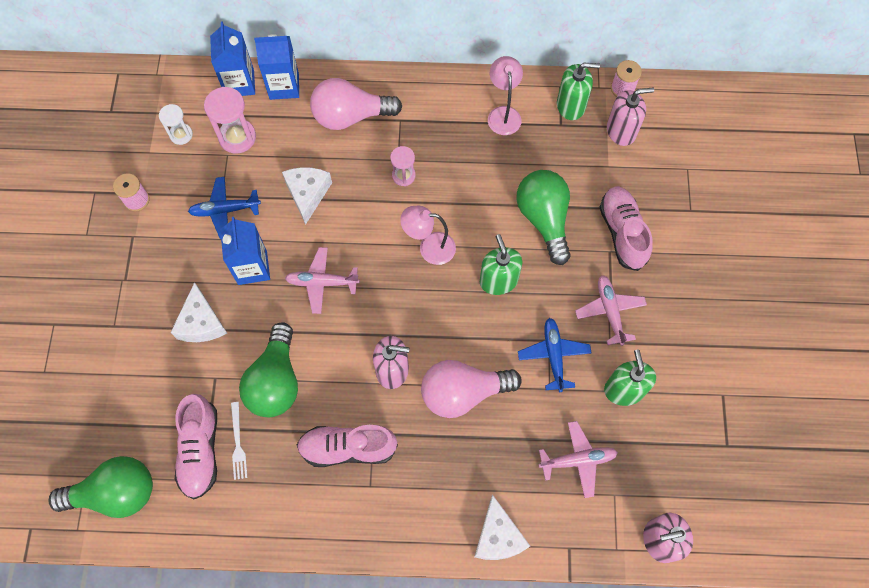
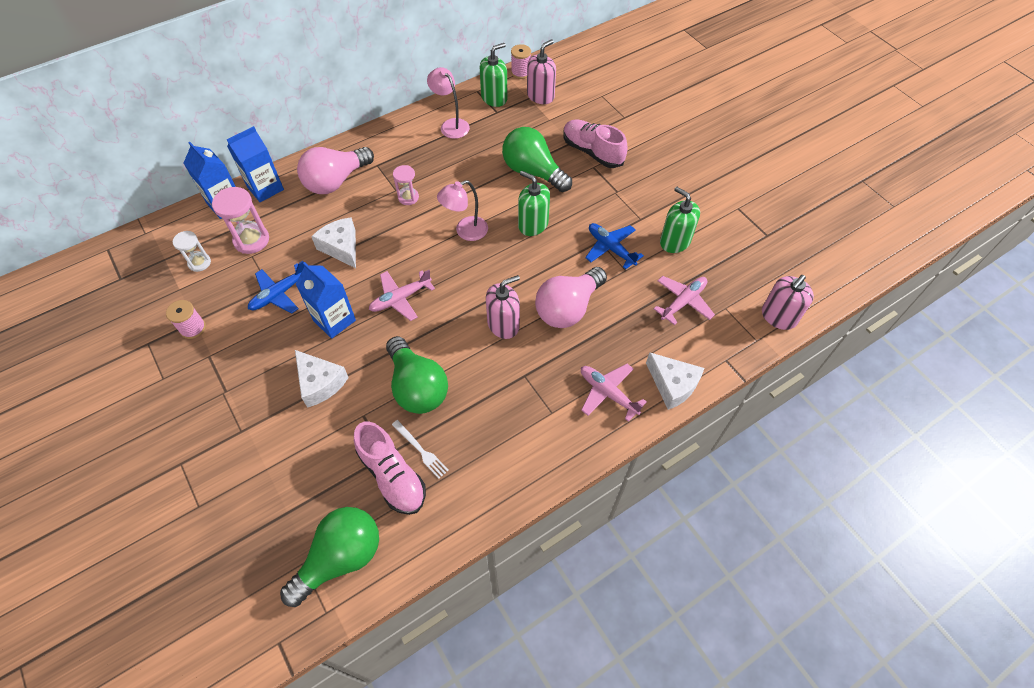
camera: 35 degrees left, 10 degrees down
pink shoe [297,425,398,467] -> none
pink plane [575,275,647,346] -> pink plane moved to [581,364,647,422]

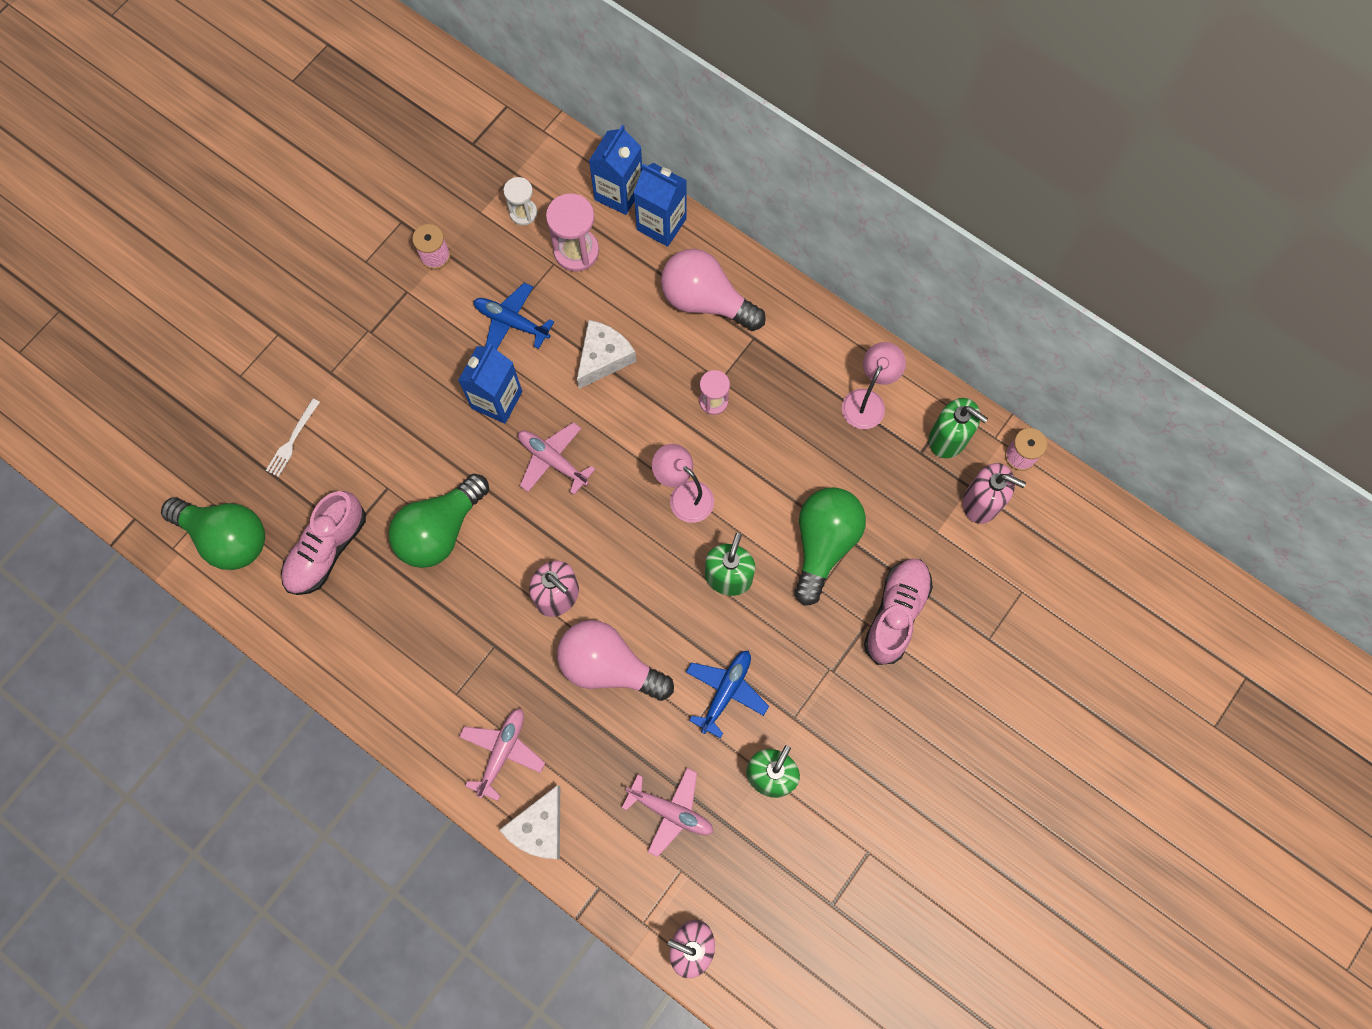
camera: 70 degrees right, 15 degrees up
white cheese [295,350,349,408] -> none
white fork [392,420,449,479] -> white fork moved to [266,398,320,477]

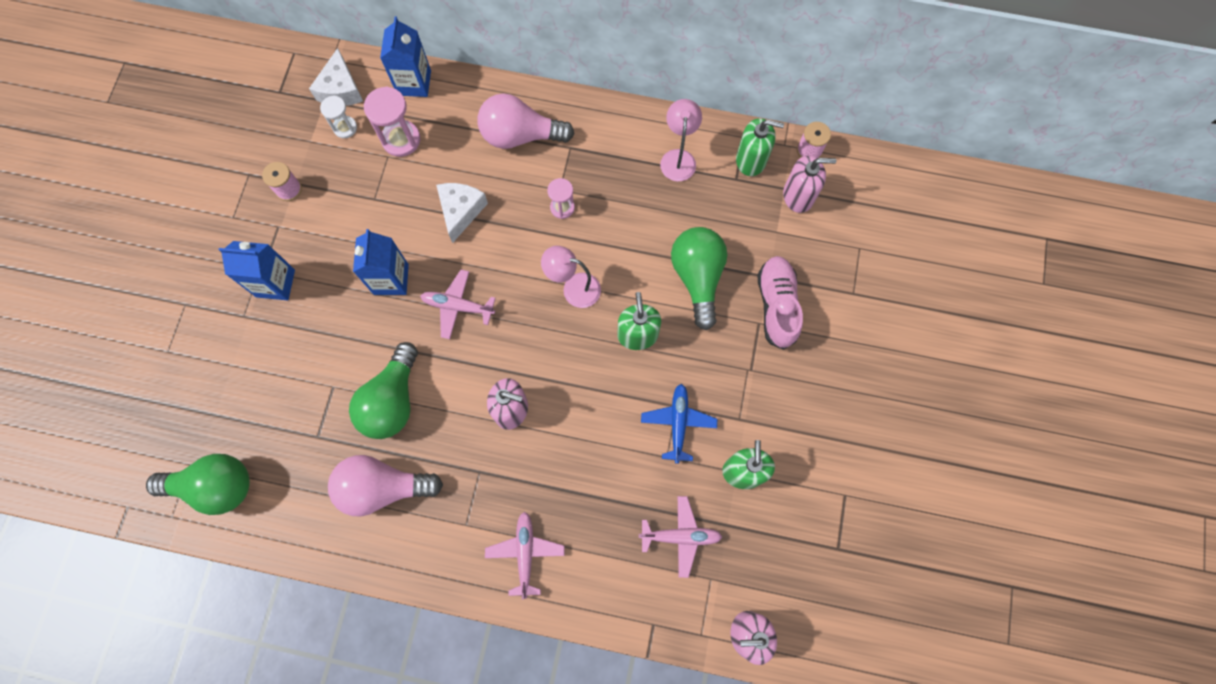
camera: 25 degrees left, 0 degrees up
white fork [266,398,320,477] -> none
pink shoe [281,491,366,595] -> none
blue plane [473,282,554,350] -> none
white cheese [500,785,560,859] -> white cheese moved to [309,48,363,105]
pink light bulb [557,620,674,701] -> pink light bulb moved to [328,455,443,516]
blue carton [633,163,687,247] -> blue carton moved to [219,241,295,300]

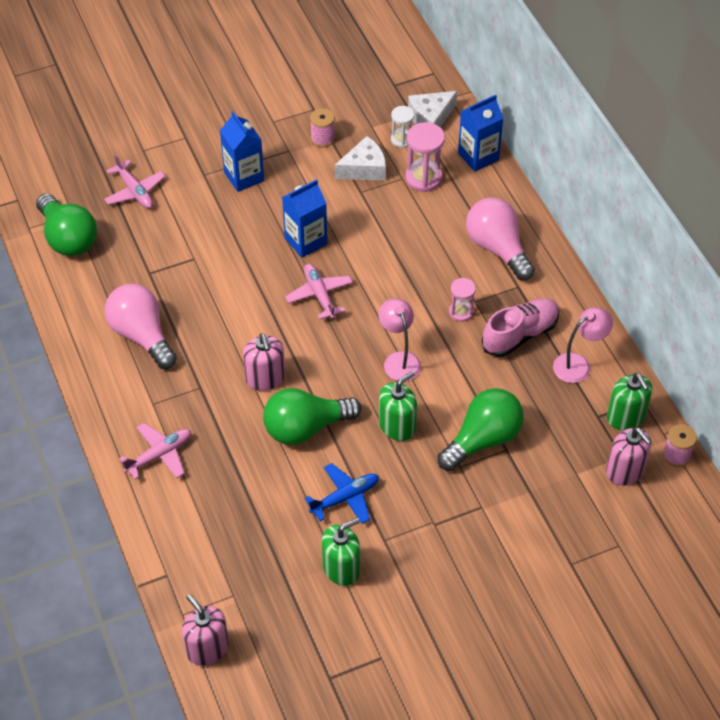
camera: 55 degrees right, 20 degrees down
green light bulb [349,342,418,439] -> green light bulb moved to [263,388,361,445]
white cheese [436,183,488,243] -> white cheese moved to [335,136,386,181]
pink plane [639,496,722,578] -> pink plane moved to [104,154,166,209]
pink shoe [757,256,803,350] -> pink shoe moved to [482,298,559,357]

